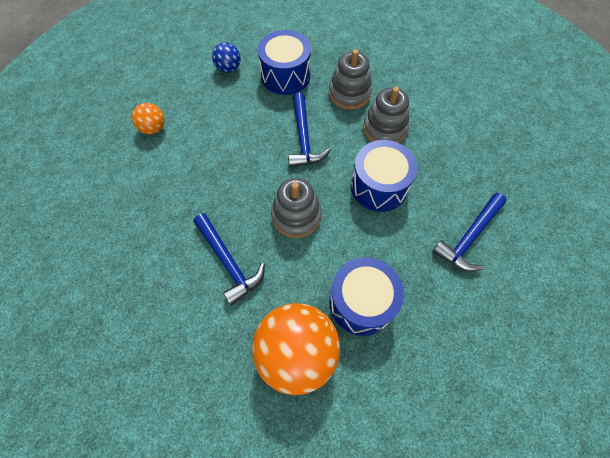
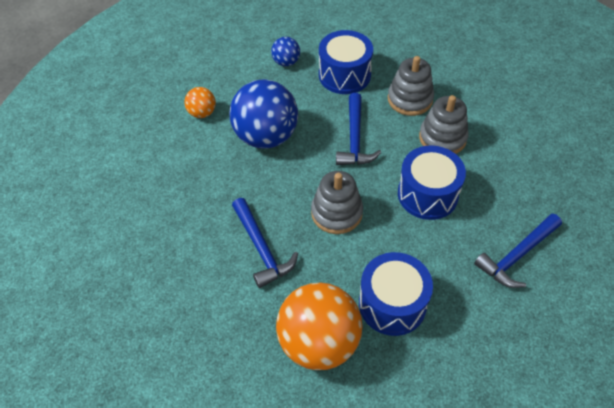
camera: 10 degrees right, 10 degrees down
none -> blue ball [229,79,298,149]

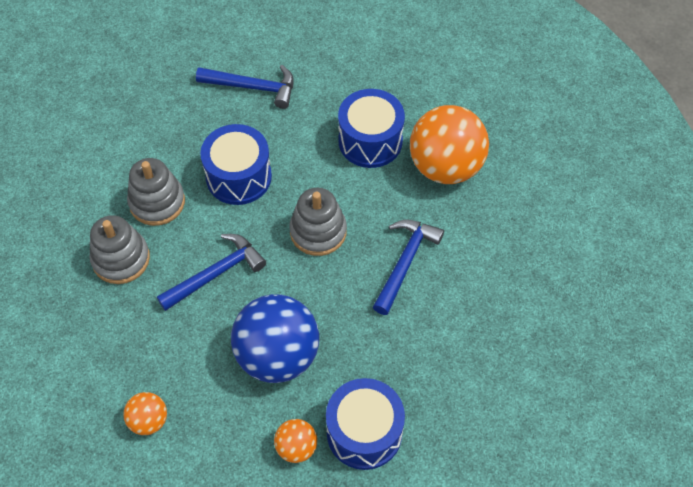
camera: 130 degrees left, 5 degrees up
blue ball [271,37,300,66] -> orange ball [123,392,167,435]
blue drum [319,30,373,94] -> blue drum moved to [326,378,405,470]

